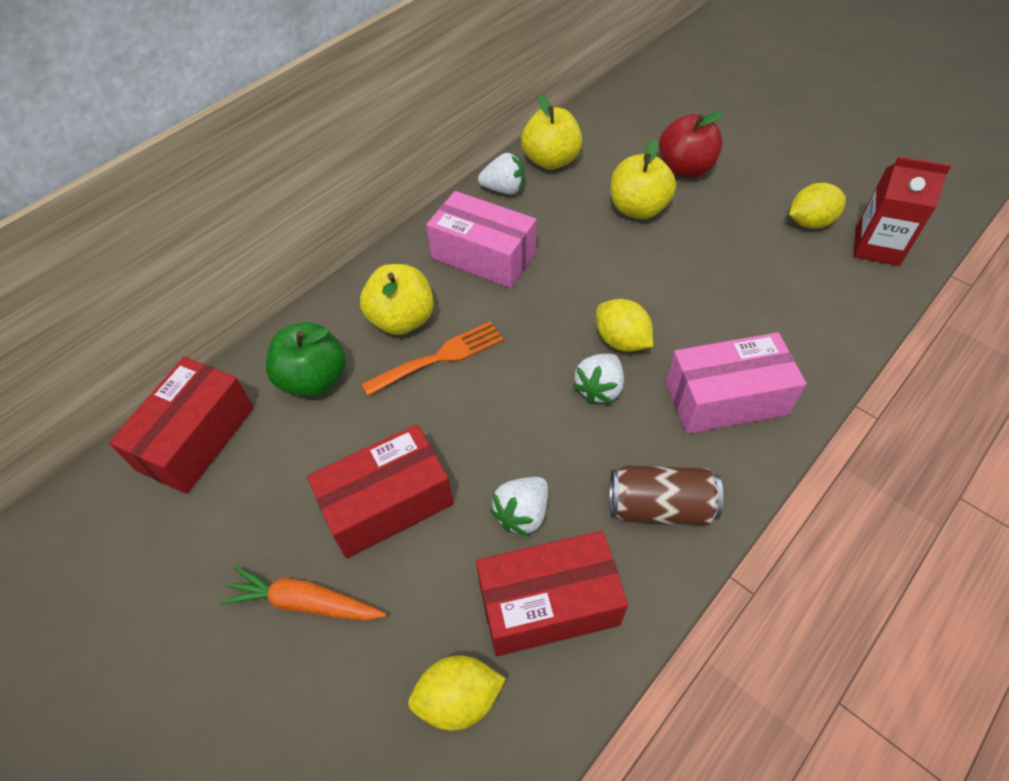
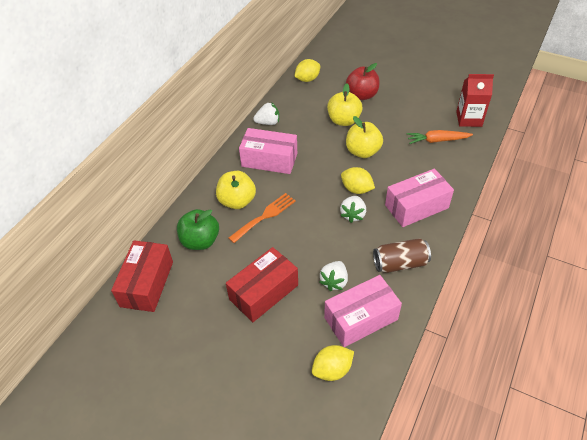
camera: 15 degrees left, 5 degrees down
orange carrot [220,566,386,620] -> orange carrot moved to [407,130,473,144]
red box [476,531,628,656] -> pink box [324,275,402,347]
yellow apple [521,94,582,170] -> yellow apple moved to [346,116,383,158]
yellow lemon [789,183,846,229] -> yellow lemon moved to [294,59,320,82]

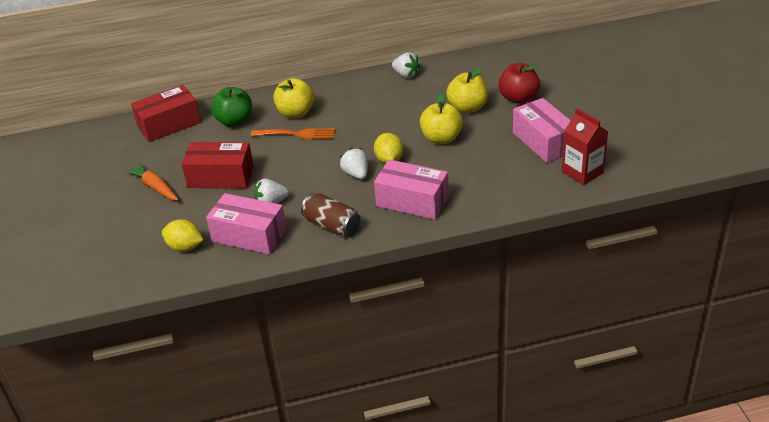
camera: 50 degrees right, 10 degrees down
pink box [239,128,297,174] -> pink box moved to [513,98,571,163]
yellow lemon [294,59,320,82] -> none
white strawberry [340,196,366,223] -> white strawberry turned 90 degrees clockwise [340,148,368,179]
orange carrot [407,130,473,144] -> orange carrot moved to [125,162,179,201]

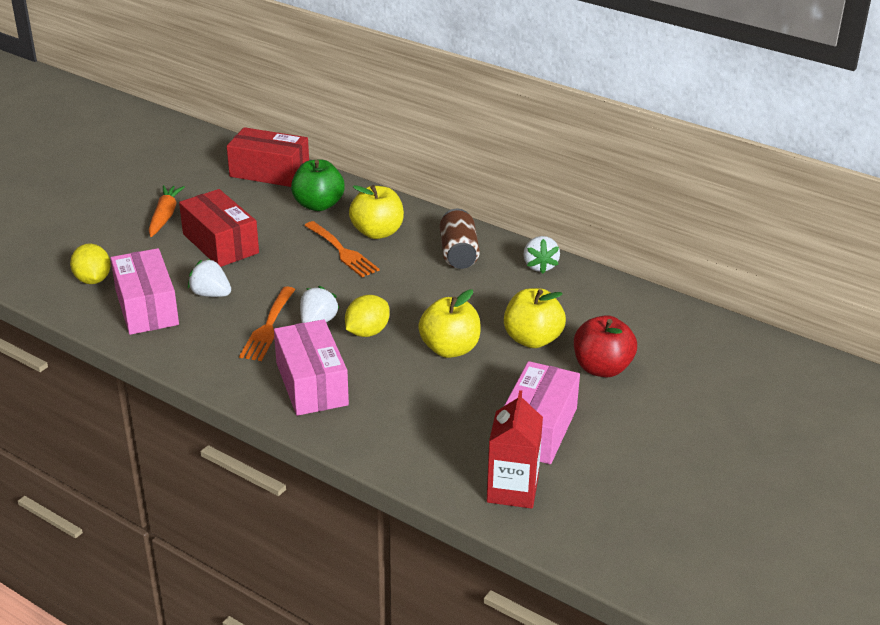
camera: 45 degrees right, 5 degrees down
brown can [301,193,361,237] -> brown can moved to [440,209,480,269]
none -> orange fork [239,287,295,361]

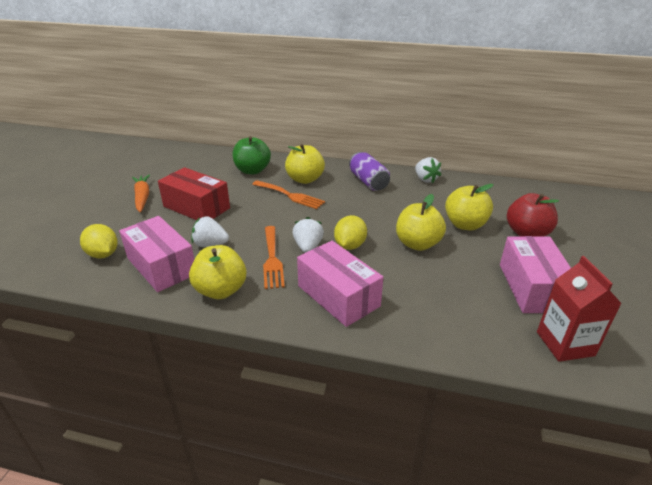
camera: 20 degrees left, 0 degrees up
red box [227,127,309,187] -> none
brown can [440,209,480,269] -> purple can [349,152,390,191]
none -> yellow apple [189,245,247,299]

